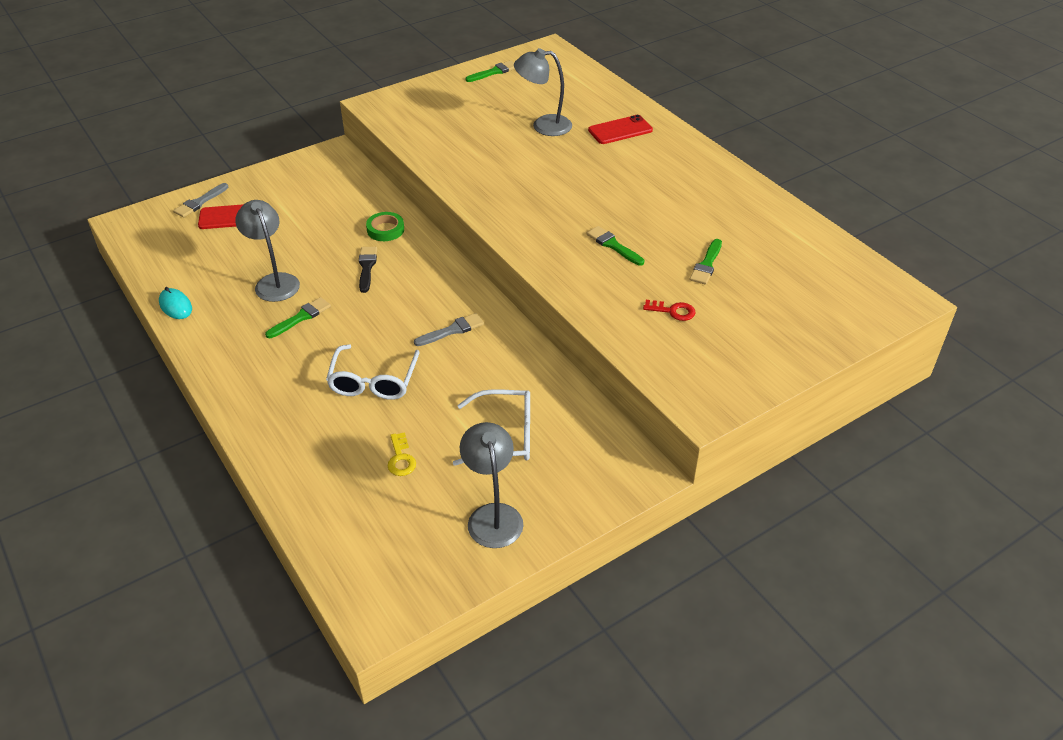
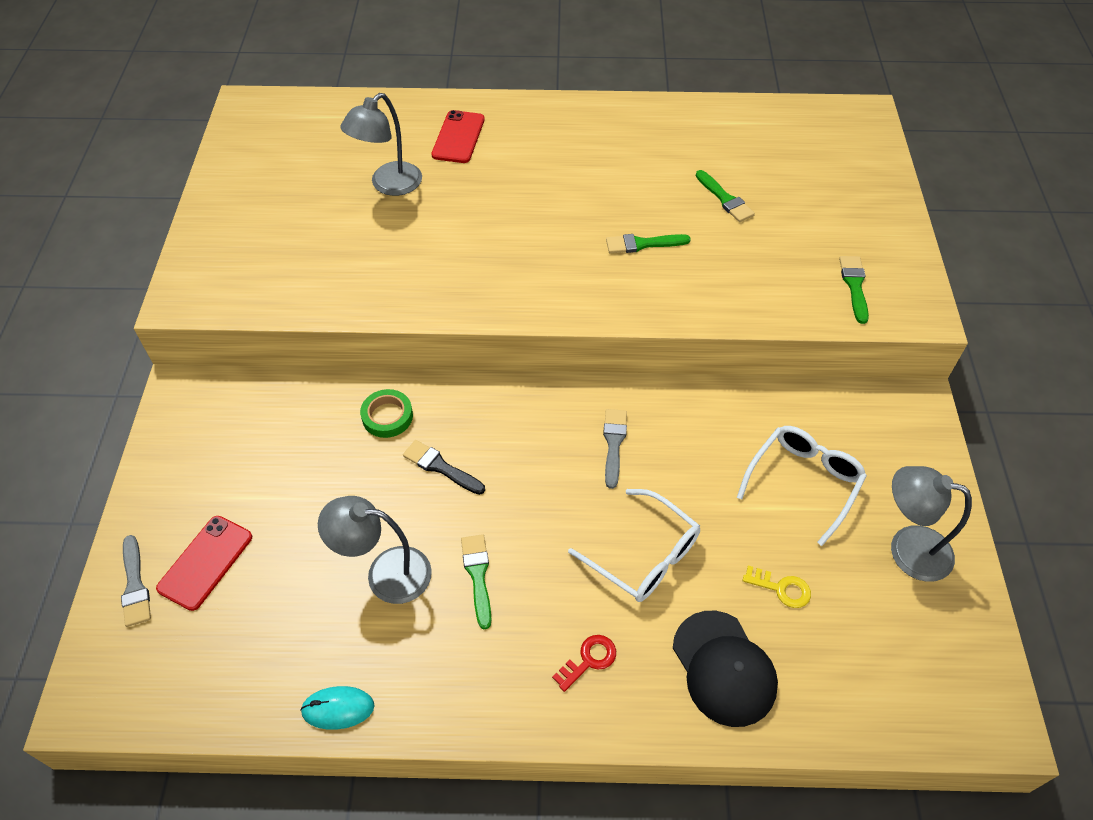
camera: 55 degrees left, 10 degrees up
green brush [465,61,515,82] -> green brush moved to [839,256,869,324]
red key [643,300,695,321] -> red key moved to [552,635,616,692]
none -> black cap [673,611,778,727]

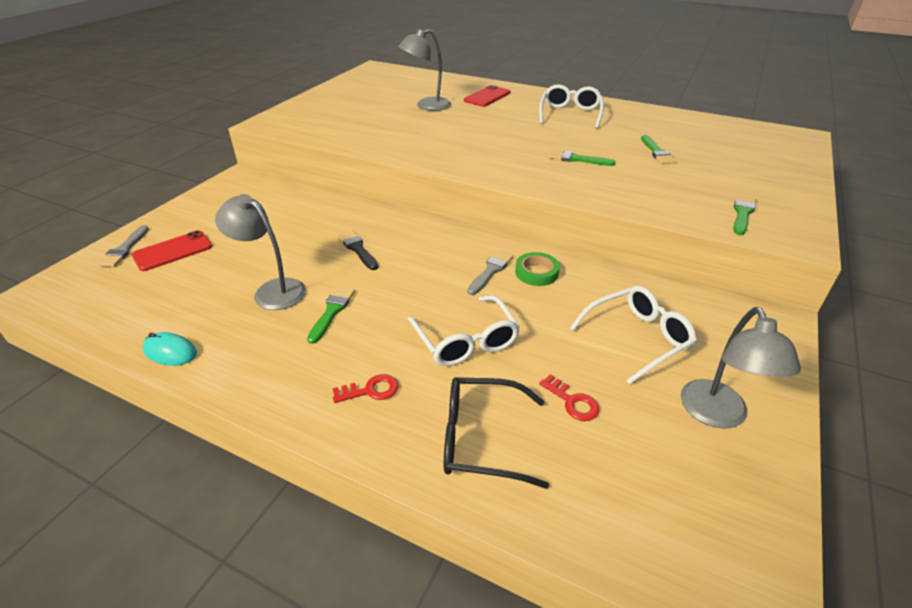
camera: 25 degrees right, 15 degrees down
green tape [360,389,413,438] -> green tape moved to [515,252,560,286]
black cap [673,611,778,727] -> black glasses [444,377,549,489]
yellow key [743,565,811,608] -> red key [539,374,600,421]
grey lamp [891,466,972,582] -> grey lamp turned 135 degrees counterclockwise [681,307,801,429]
none -> white glasses [539,84,604,129]

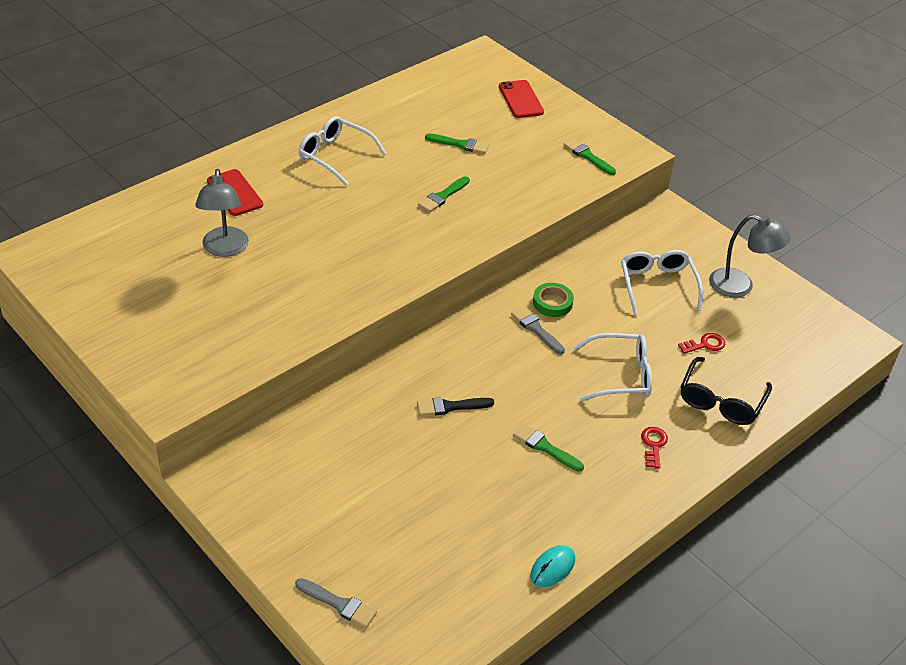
camera: 70 degrees left, 5 degrees up
red phone [132,230,212,271] -> red phone moved to [499,80,544,118]
grey lamp [215,194,306,310] -> none

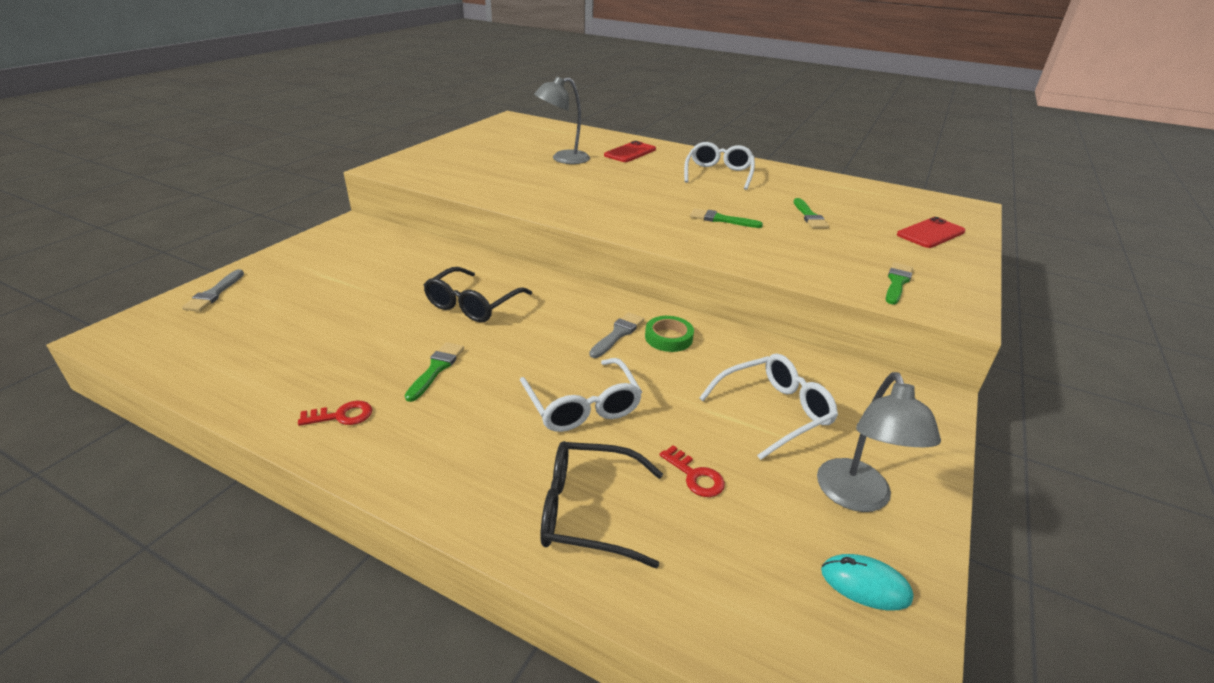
camera: 70 degrees right, 10 degrees down
black brush [417,397,494,416] -> black glasses [424,267,532,322]
turquoise mouse [530,545,575,587] -> turquoise mouse moved to [821,554,914,610]
red key [641,427,668,469] -> red key moved to [298,401,372,426]

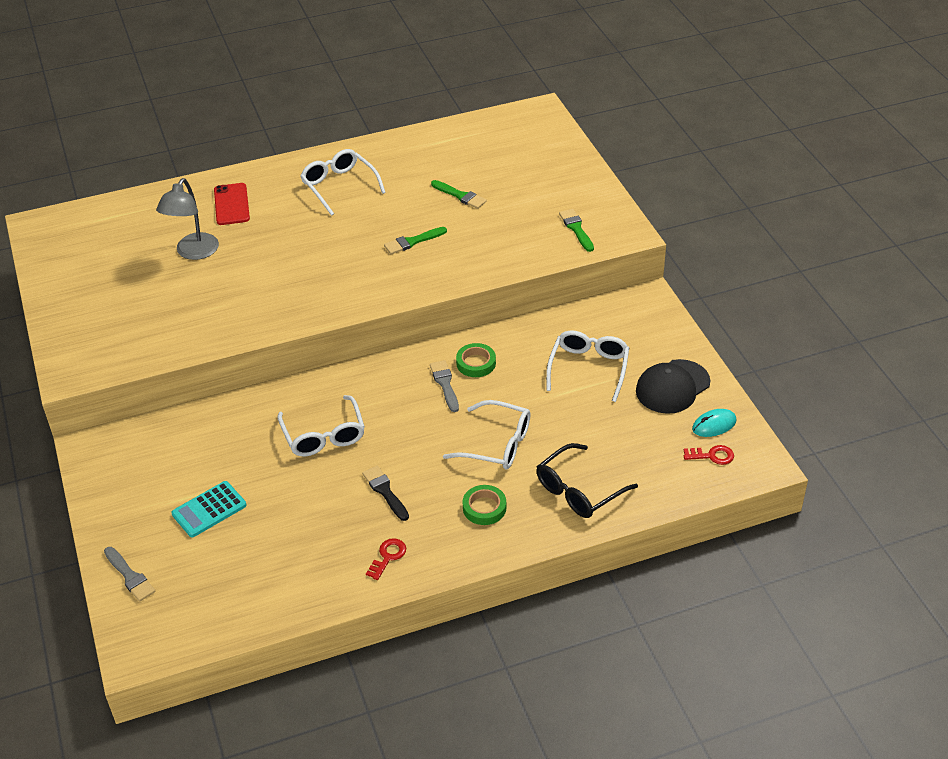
camera: 45 degrees left, 10 degrees up
green brush [405,342,464,402] -> black brush [362,466,409,521]
black glasses [424,267,532,322] -> white glasses [277,395,365,456]
red key [660,445,725,497] -> red key moved to [684,445,734,465]
grey lamp [817,372,941,512] -> black cap [636,359,710,414]
red phone [897,217,966,248] -> none
none -> turquoise calculator [171,481,247,537]
none -> green tape [462,485,506,525]

